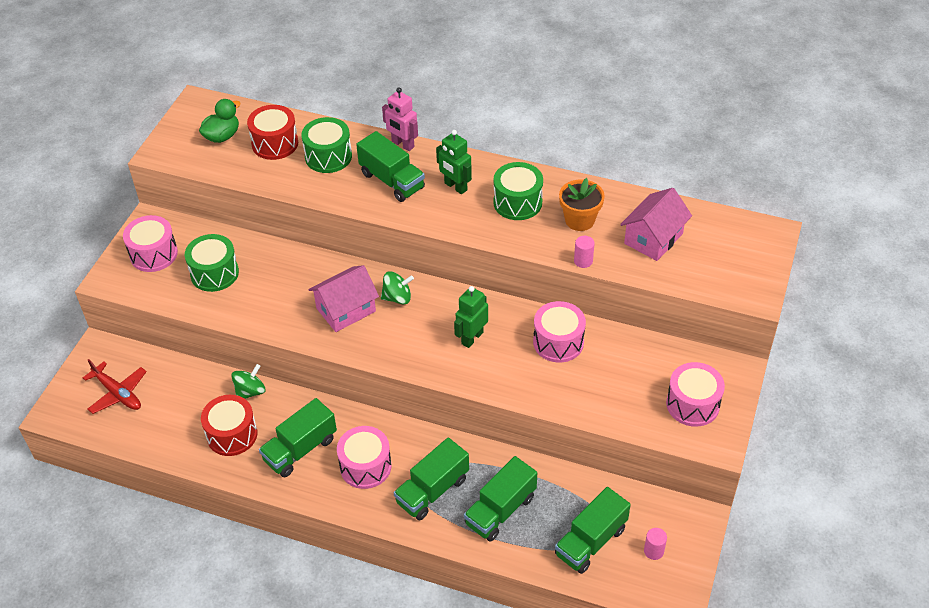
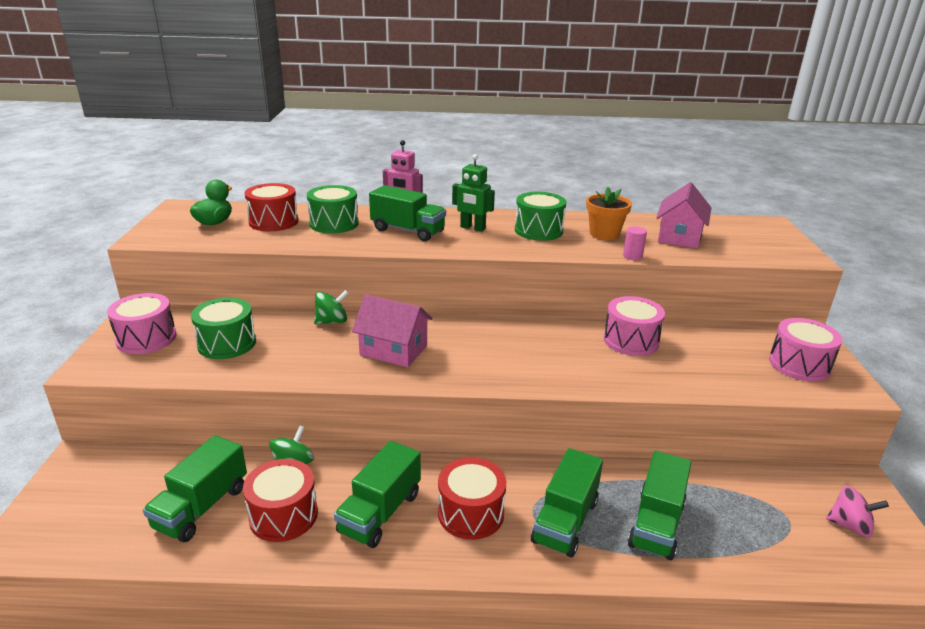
camera: 20 degrees left, 20 degrees down
red plane [83,359,147,414] -> none
pink house [308,265,379,332] -> pink house turned 75 degrees clockwise [352,295,432,367]
pink drum [337,426,392,489] -> red drum [438,457,506,540]
green spinning top [381,271,414,304] -> green spinning top moved to [314,290,349,324]
green robot [454,286,488,348] -> none
green truck [555,487,631,574] -> green truck moved to [143,435,247,542]
pink cylinder [644,528,667,560] -> pink spinning top [826,485,889,537]

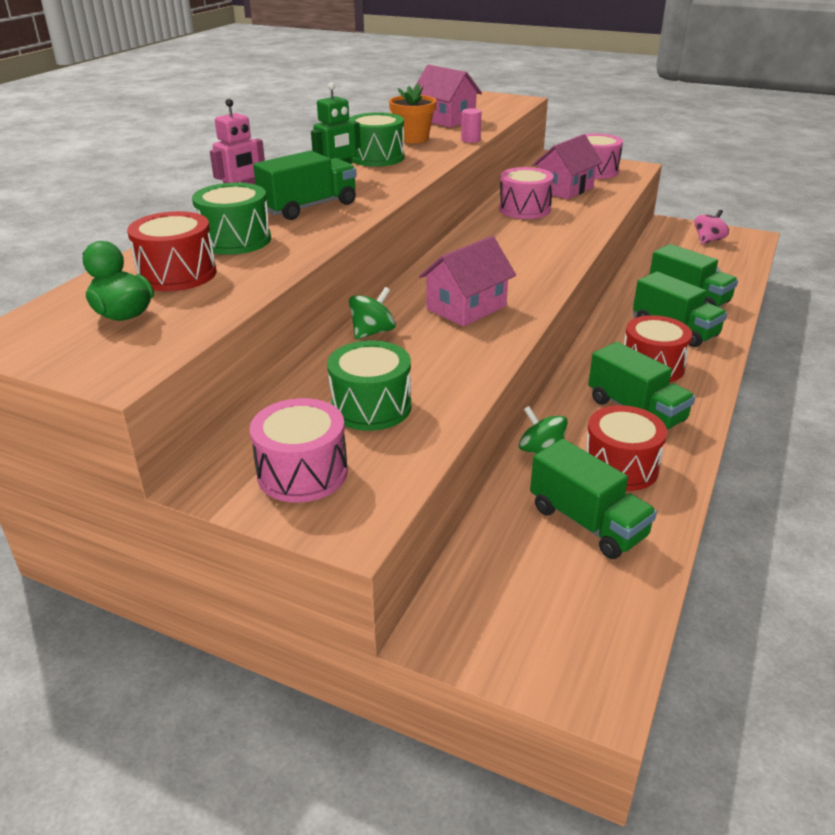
camera: 65 degrees left, 5 degrees up
green spinning top [314,290,349,324] -> green spinning top turned 45 degrees clockwise [349,287,396,339]
none -> pink house [532,134,603,199]

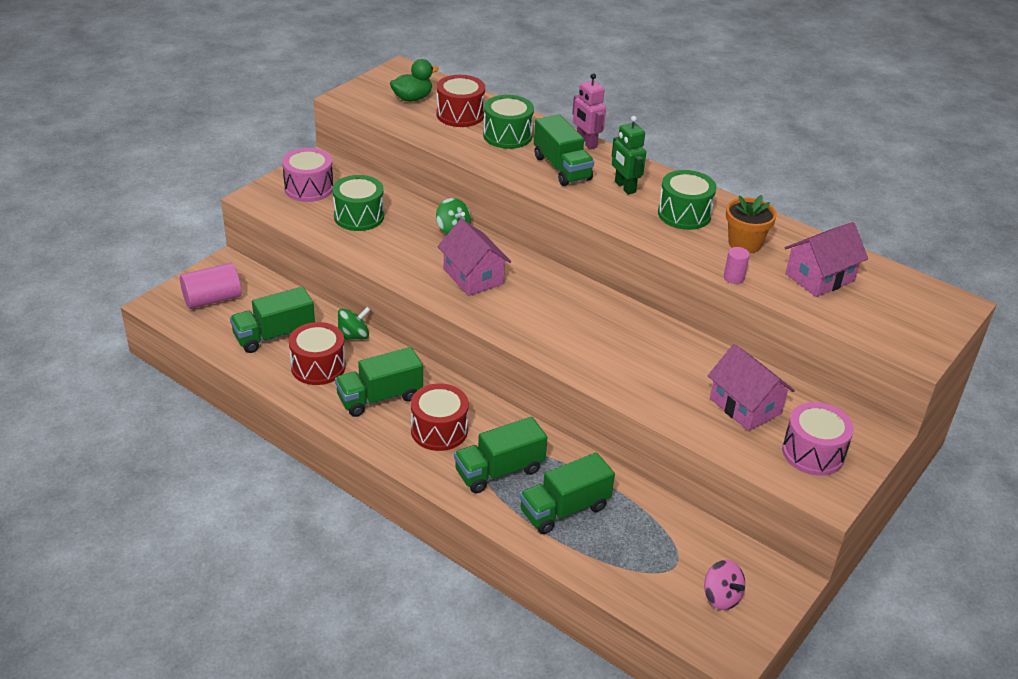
camera: 100 degrees right, 5 degrees up
pink drum [499,167,554,219] -> none
none -> pink cylinder [180,263,242,309]

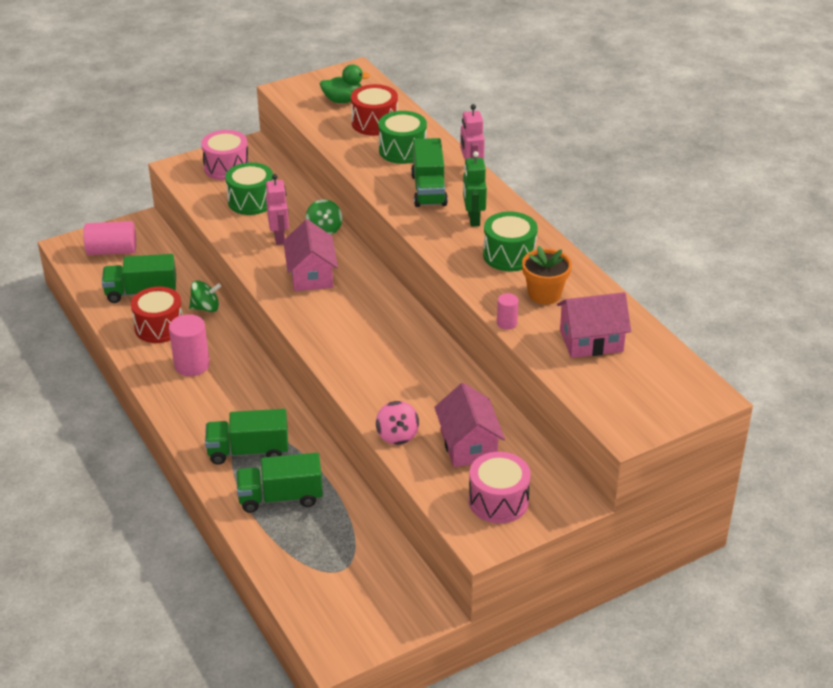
camera: 25 degrees right, 0 degrees up
green truck [335,347,423,417] -> pink cylinder [169,314,210,376]
red drum [411,384,469,451] -> none
pink spinning top [704,560,745,610] -> pink spinning top moved to [376,401,419,445]
none -> pink robot [266,174,289,245]

